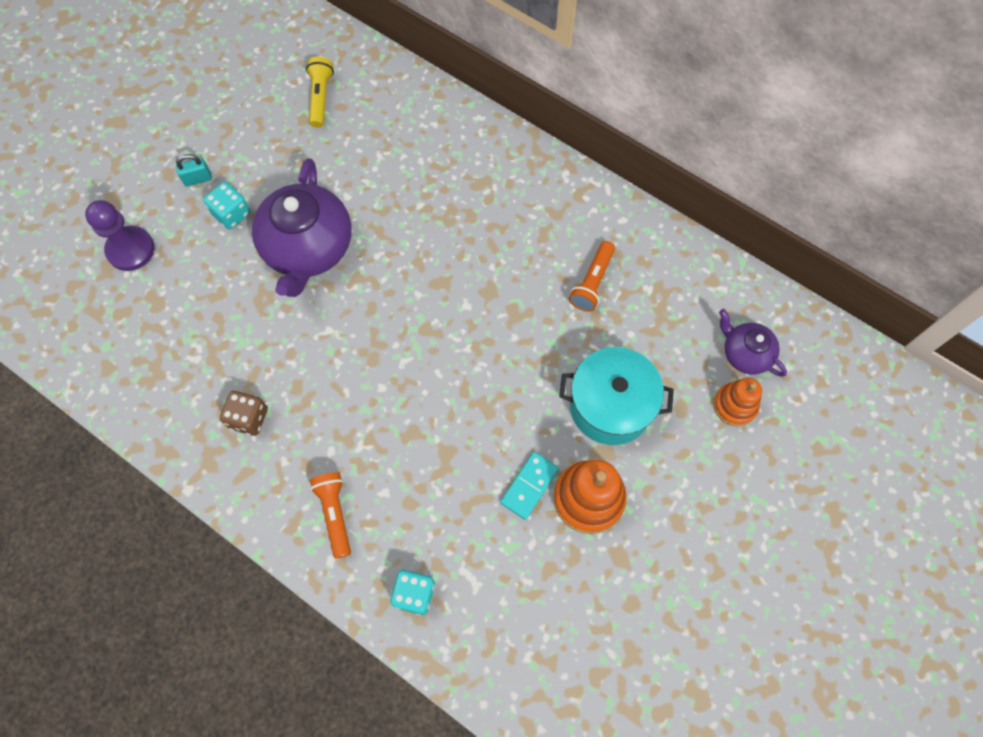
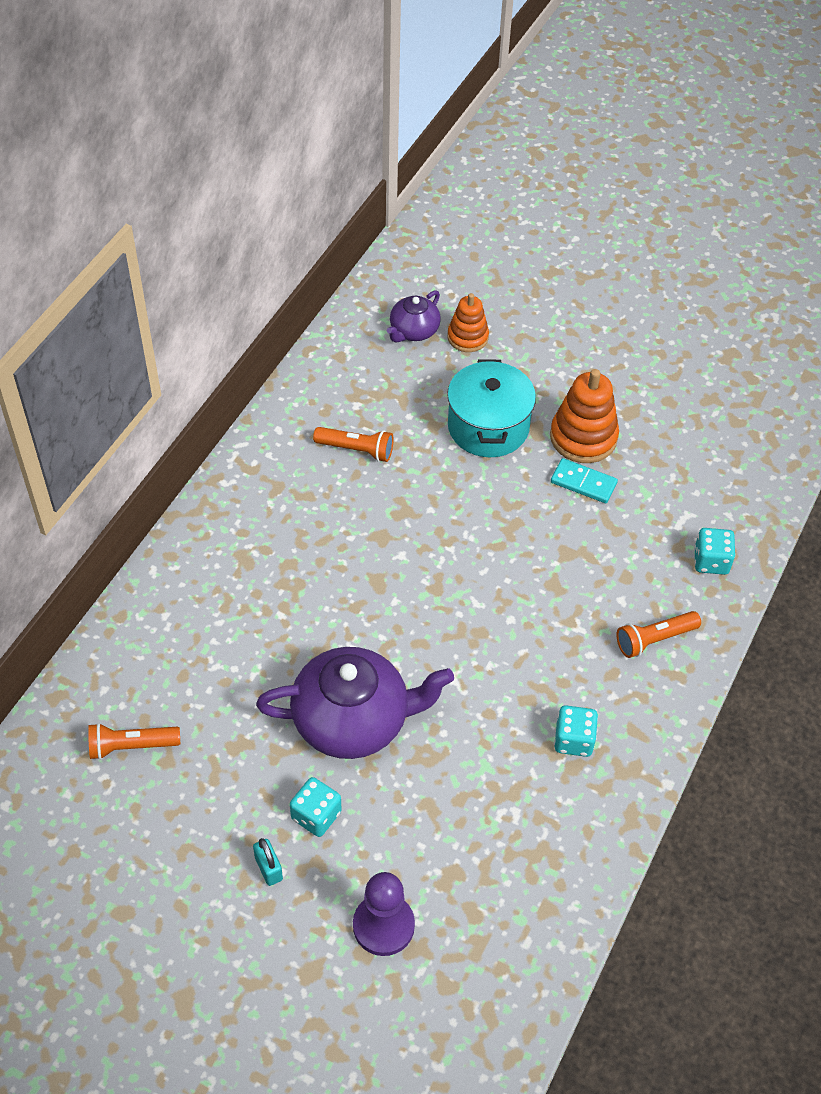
camera: 100 degrees left, 15 degrees down
brown dice [220,391,268,436] -> turquoise dice [554,705,598,757]
yellow flashlight [306,57,334,128] -> orange flashlight [88,723,180,760]

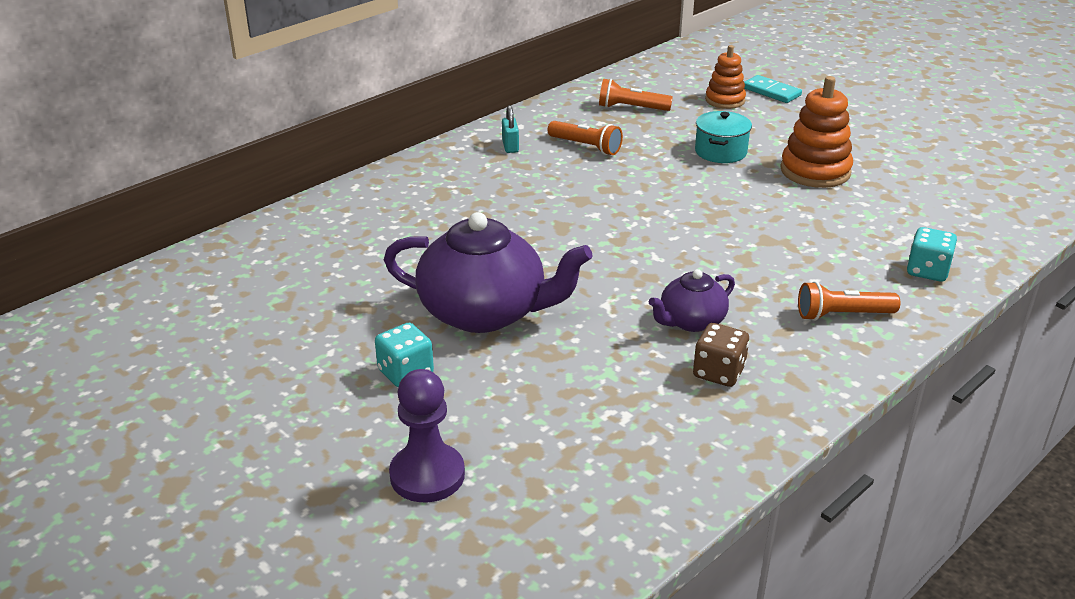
camera: 20 degrees right, 20 degrees down
orange flashlight [88,723,180,760] -> orange flashlight moved to [599,79,673,111]
turquoise padlock [253,838,283,886] -> turquoise padlock moved to [502,105,519,153]
purple teapot [387,290,441,342] -> purple teapot moved to [649,269,735,332]
turquoise pot [447,359,536,457] -> turquoise pot [695,111,752,163], size x0.64
turquoise domino [551,458,618,503] -> turquoise domino moved to [744,75,802,103]
turquoise dice [554,705,598,757] -> brown dice [693,323,749,387]

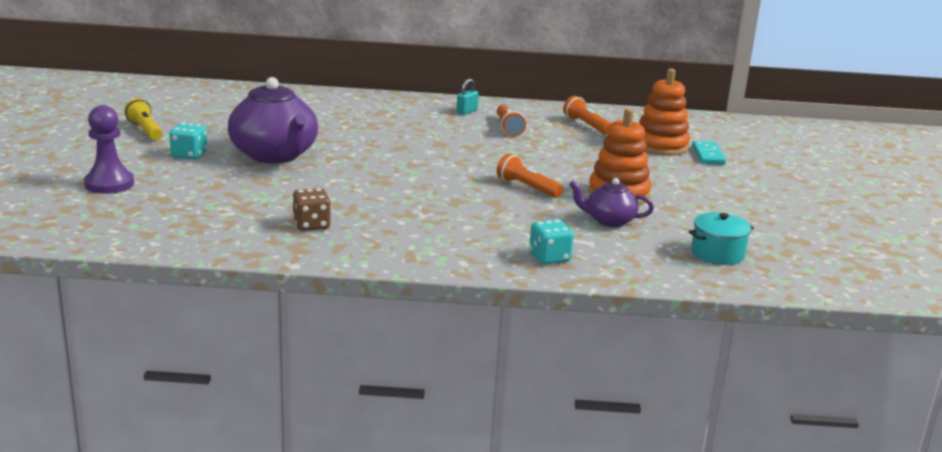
camera: 45 degrees right, 10 degrees down
purple teapot [649,269,735,332] -> purple teapot moved to [569,178,654,227]
turquoise pot [695,111,752,163] -> turquoise pot moved to [689,213,754,265]
orange stacking toy [705,45,746,109] -> orange stacking toy [639,68,690,156], size x1.56
orange flashlight [798,281,901,321] -> orange flashlight moved to [497,153,563,198]
none -> yellow flashlight [124,98,163,141]

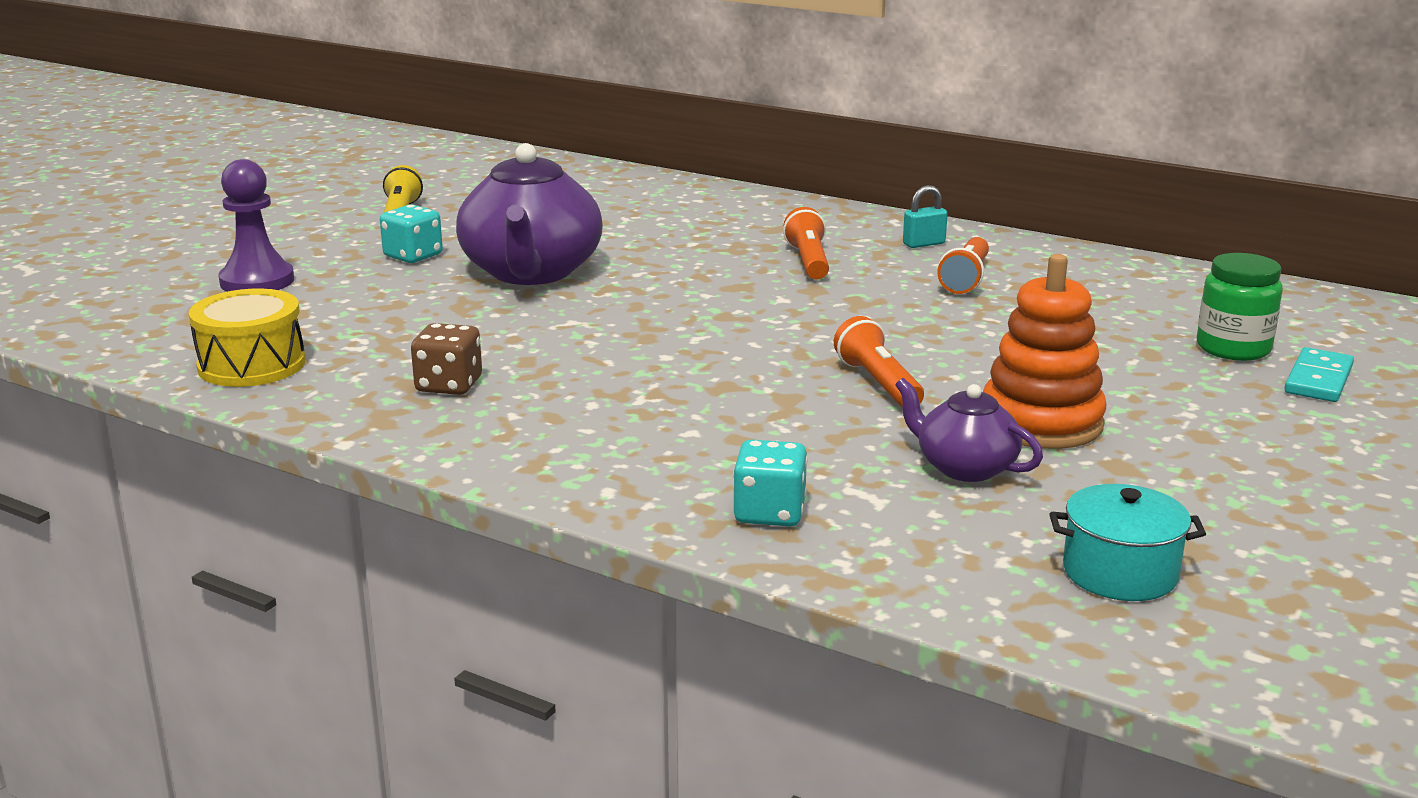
camera: 30 degrees right, 0 degrees up
orange flashlight [563,96,612,135] -> orange flashlight moved to [783,207,829,279]
orange stacking toy [639,68,690,156] -> green jar [1197,253,1283,361]
none -> yellow drum [189,289,305,387]

